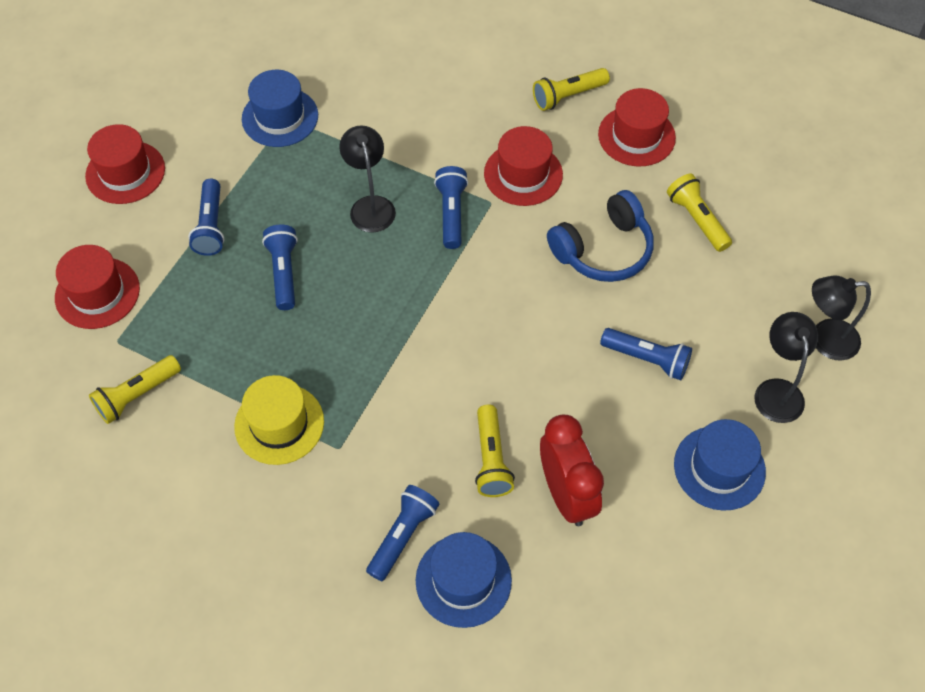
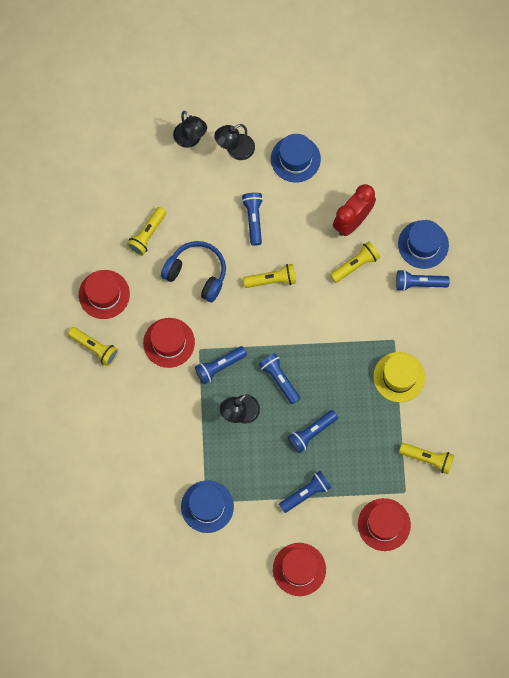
camera: 120 degrees left, 15 degrees up
none -> yellow flashlight [243,264,296,288]
none -> blue flashlight [259,353,300,404]

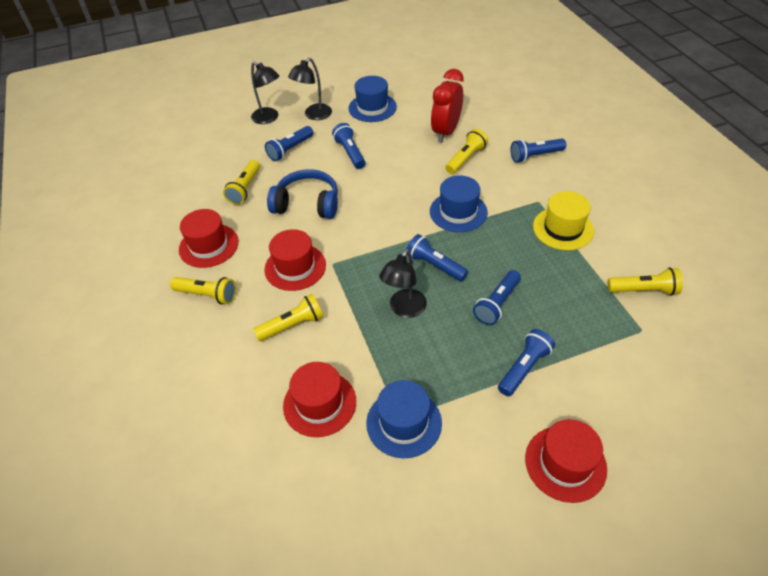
camera: 15 degrees left, 25 degrees down
blue flashlight [195,346,247,384] -> blue flashlight moved to [265,126,313,161]
yellow flashlight [243,264,296,288] -> yellow flashlight moved to [253,294,323,341]
red hat [358,498,411,551] -> red hat moved to [283,362,356,437]
blue hat [398,220,449,269] -> blue hat moved to [430,175,488,232]

